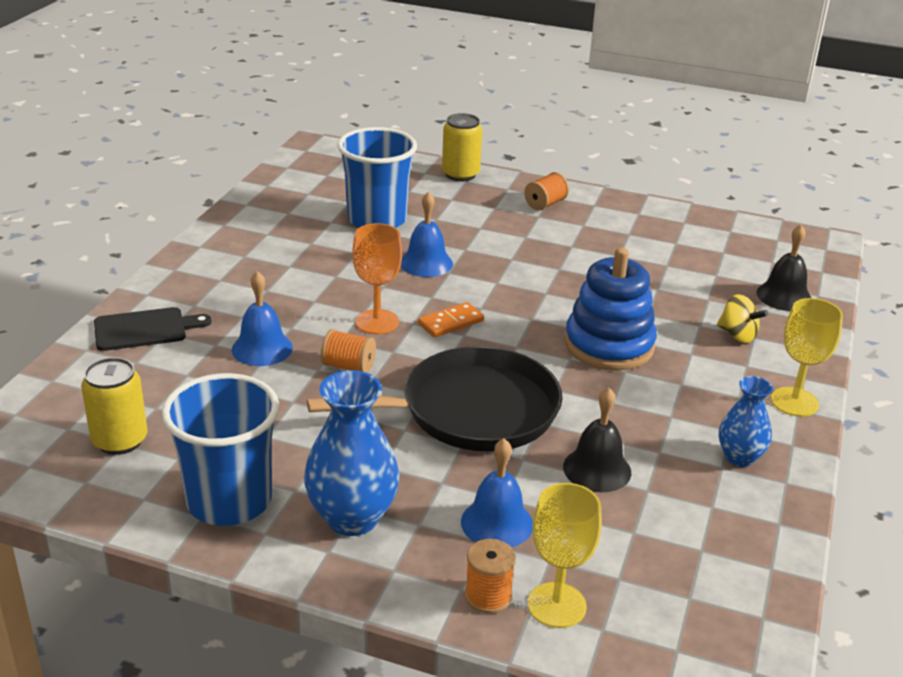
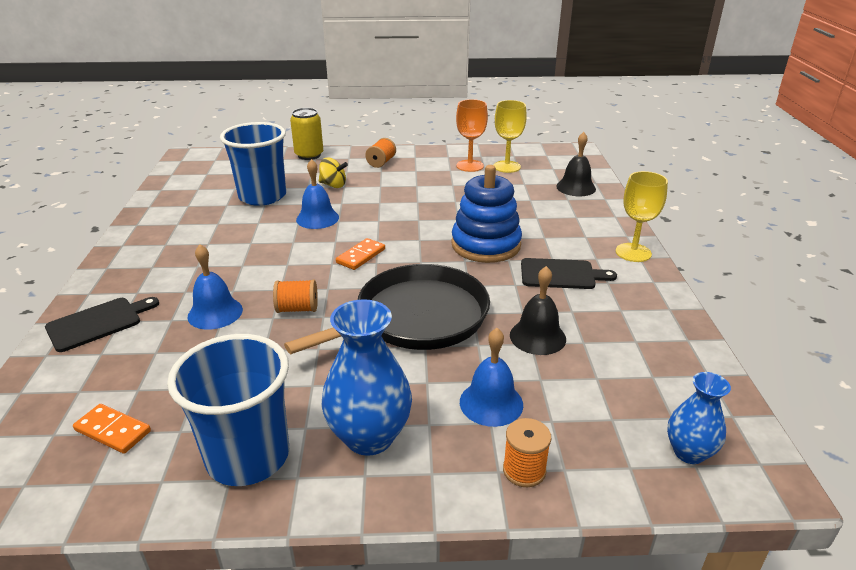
camera: 20 degrees left, 0 degrees up
yellow can [81,357,147,455] -> orange domino [73,404,151,454]
orange goblet [352,223,402,334] -> orange goblet moved to [456,99,488,172]
yellow goblet [527,483,602,628] -> yellow goblet moved to [494,100,527,173]
yellow spinning top [717,294,768,343] -> yellow spinning top moved to [319,157,348,188]
blue vase [719,376,773,467] -> blue vase moved to [667,372,731,464]
none -> black cutting board [521,258,617,289]

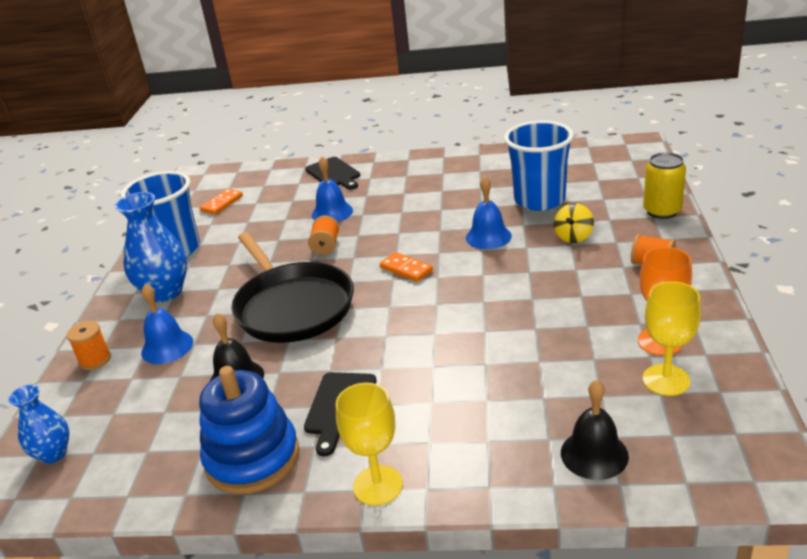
camera: 100 degrees right, 0 degrees up
blue stacking toy [451,165,522,263] -> blue stacking toy moved to [199,366,299,494]

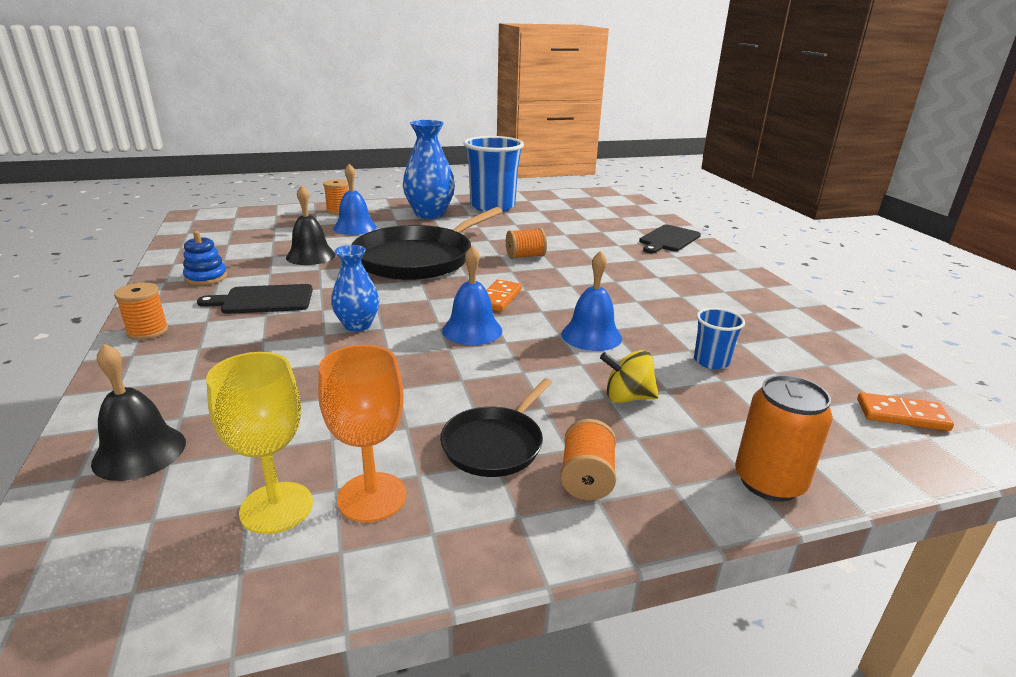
camera: 65 degrees right, 5 degrees down
blue vase [8,384,70,464] -> blue vase moved to [331,245,379,332]
blue stacking toy [199,366,299,494] -> blue stacking toy [183,231,227,285], size x0.50
orange domino [200,189,243,215] -> orange domino moved to [857,392,954,431]
blue bell [312,156,353,222] -> blue bell moved to [442,245,502,345]
yellow goblet [336,383,403,506] -> orange spool [114,283,168,340]
blue cup [504,120,574,211] -> blue cup [694,308,745,369], size x0.46
yellow can [643,152,686,219] -> orange can [735,375,833,502]
none -> black pan [440,378,552,477]

